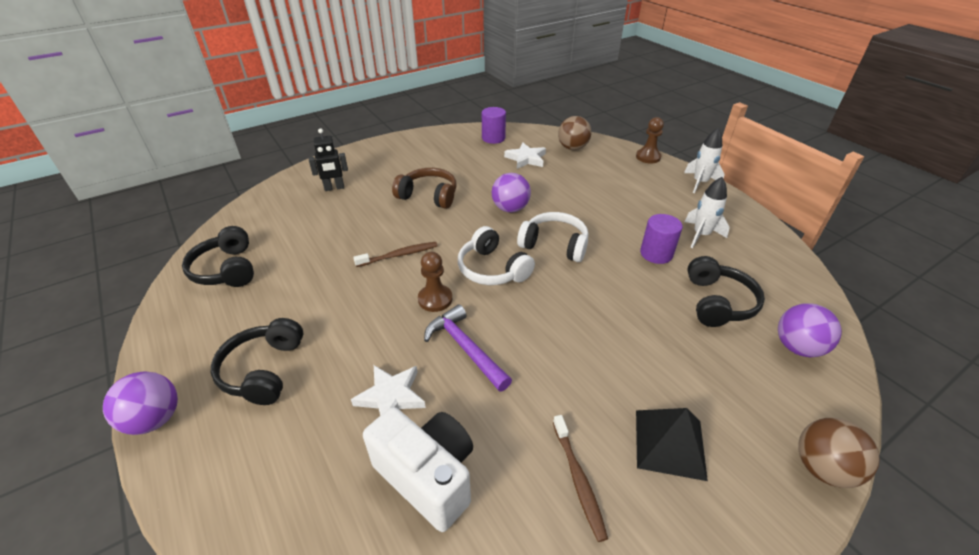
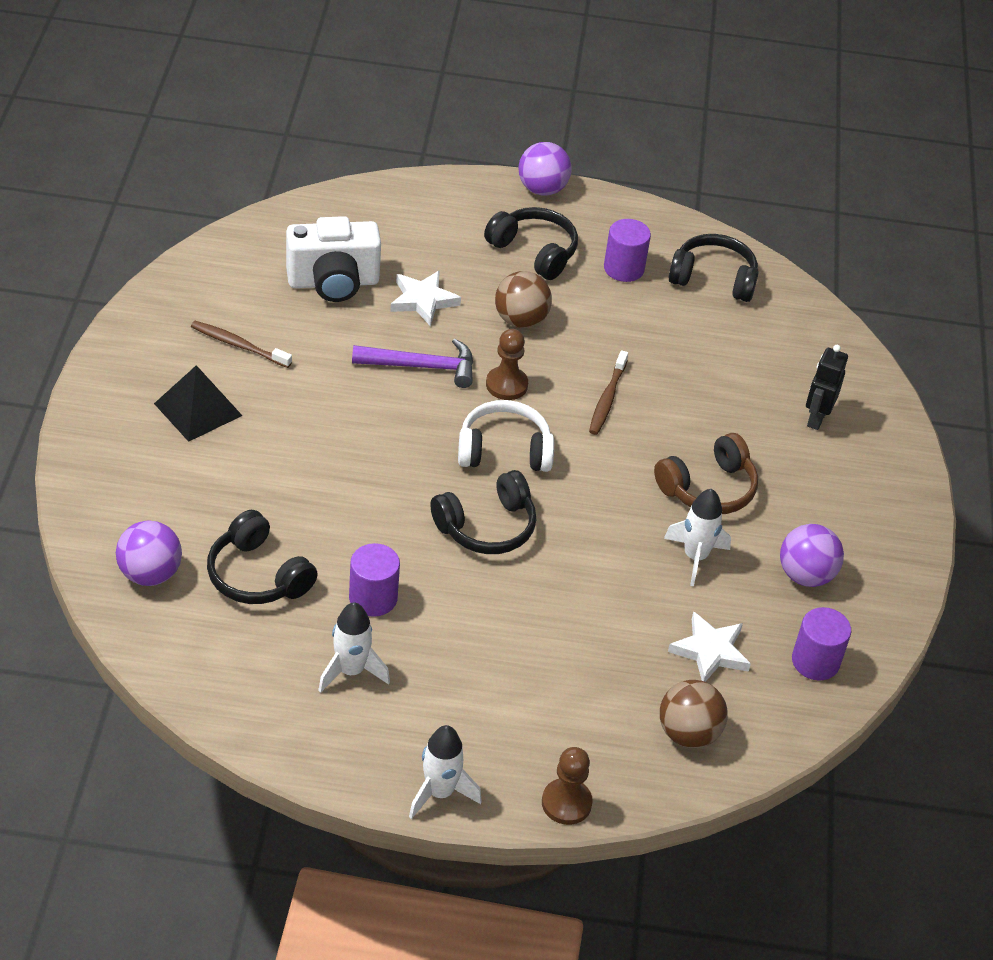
camera: 125 degrees right, 5 degrees up
purple ball [492,173,531,213] -> purple ball moved to [780,524,844,587]
white headphones [517,212,589,262] -> black headphones [430,470,536,554]
brown ball [798,418,880,488] -> brown ball moved to [495,271,552,328]
none -> purple cylinder [604,219,651,282]
none -> white rocket [664,489,731,586]

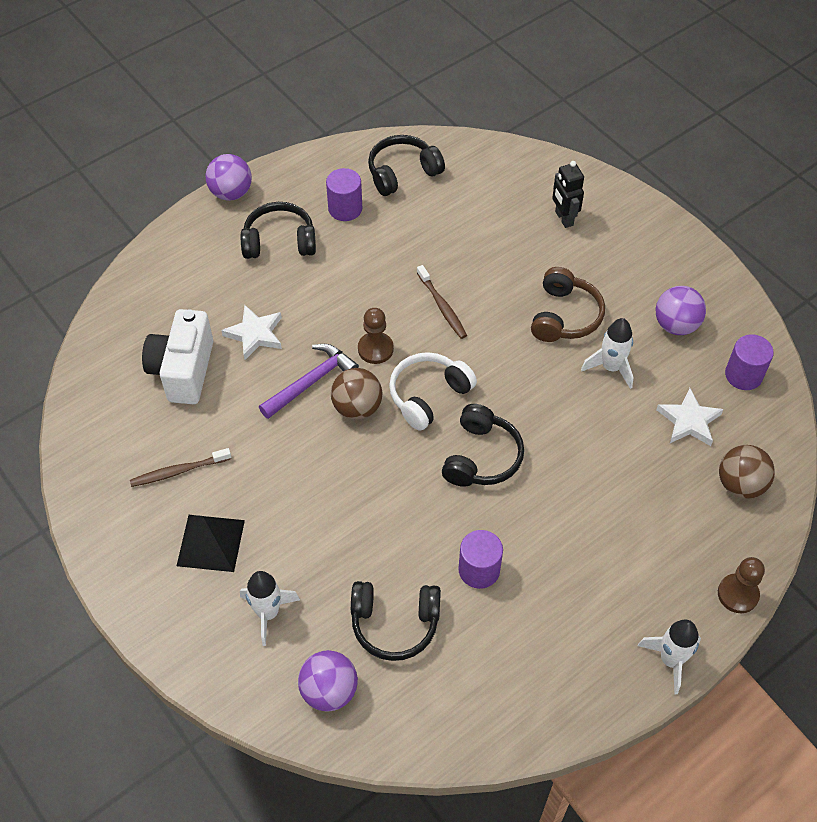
camera: 40 degrees left, 10 degrees up
white camera [286,216,381,302] -> white camera turned 150 degrees clockwise [142,309,213,404]
white rocket [318,602,390,693] -> white rocket moved to [240,571,300,646]
brown ball [495,271,552,328] -> brown ball moved to [331,368,383,420]

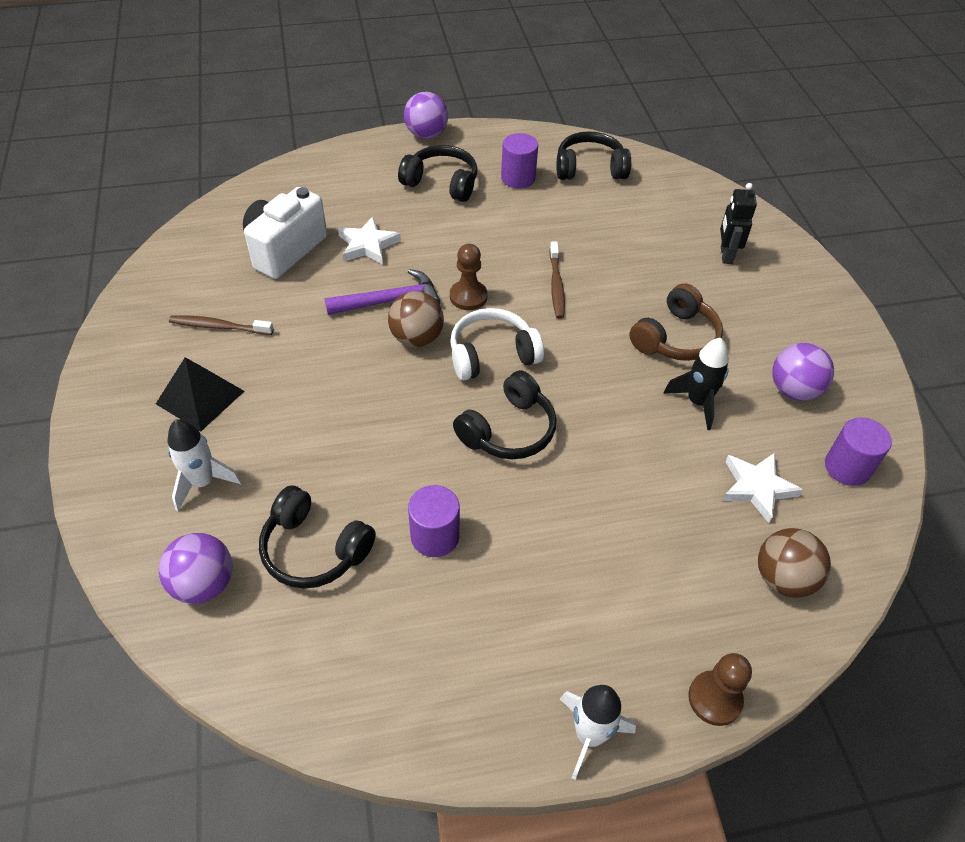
camera: 25 degrees right, 5 degrees down
white rocket [581,318,633,389] -> black rocket [663,338,729,430]

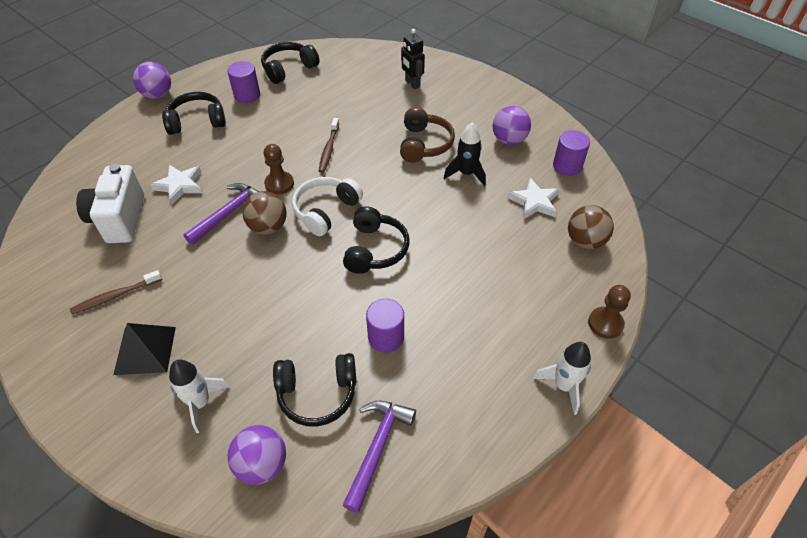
camera: 35 degrees left, 0 degrees up
brown toothbrush [549,242,565,319] -> brown toothbrush turned 45 degrees clockwise [319,118,339,173]
none -> purple hammer [343,401,416,513]

